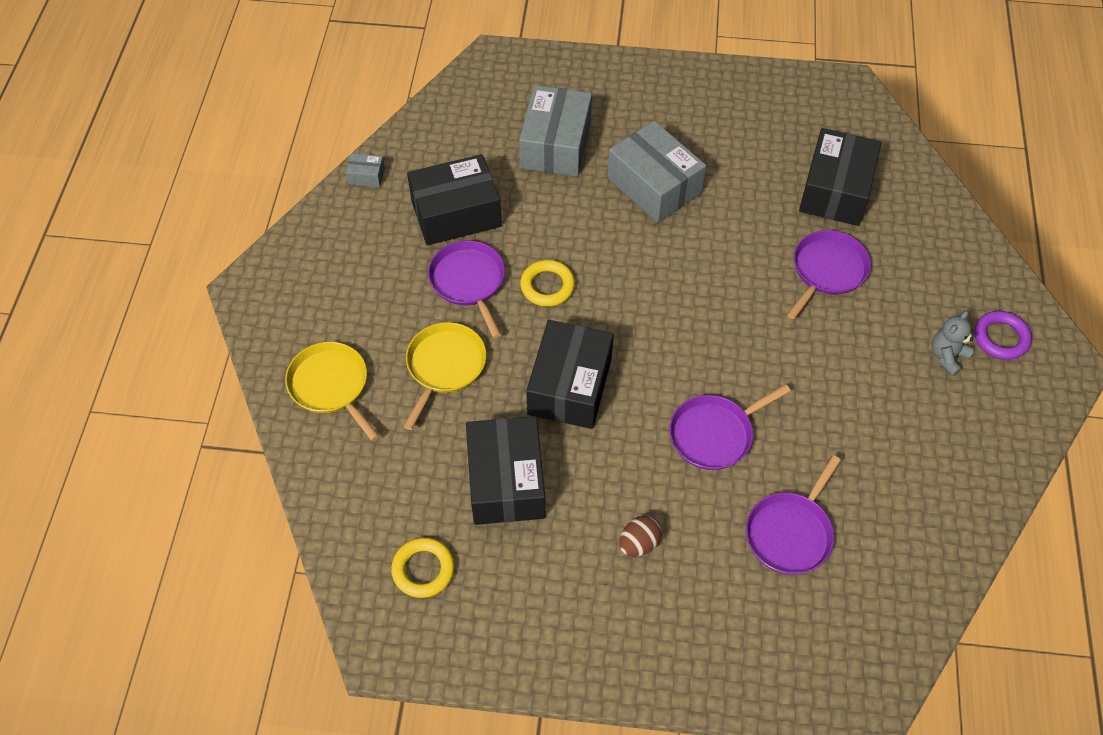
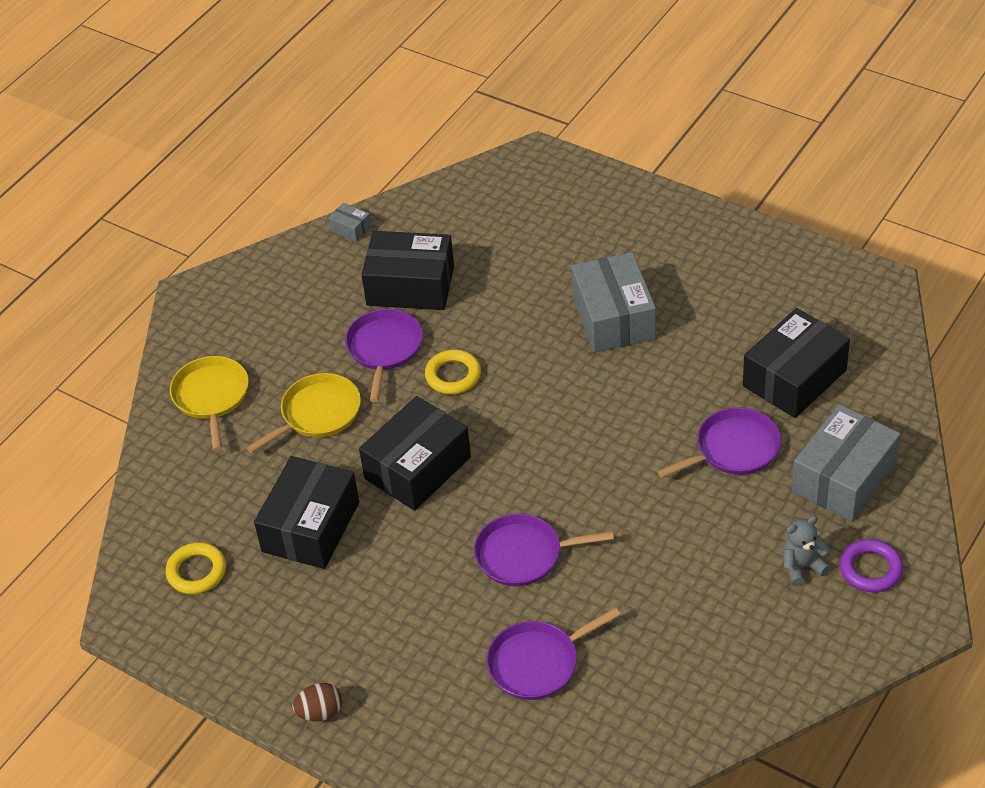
camera: 30 degrees right, 10 degrees down
grey box [519,85,592,177] -> grey box moved to [791,404,901,522]
brown egg [619,516,662,557] -> brown egg moved to [292,683,342,721]

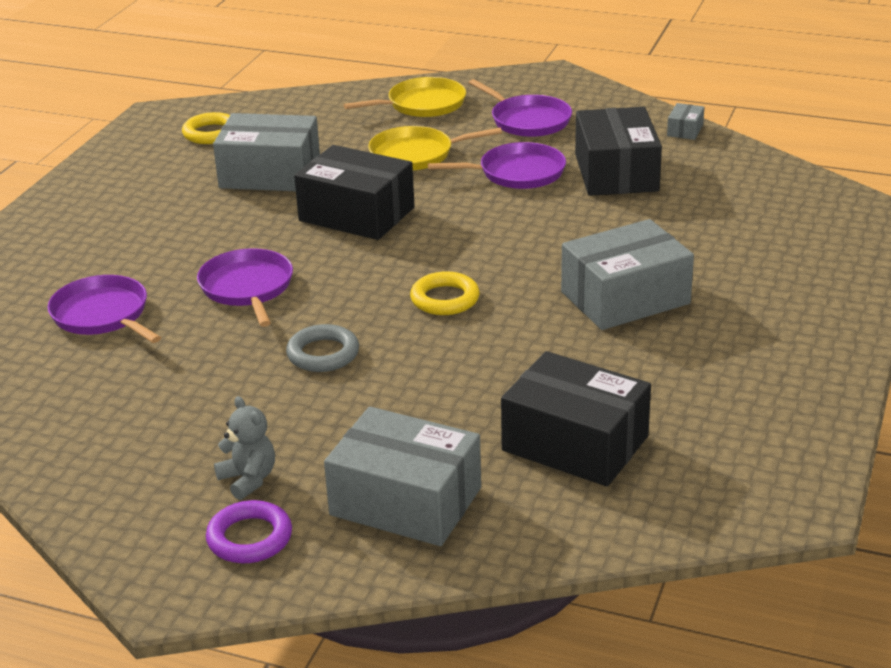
camera: 75 degrees right, 15 degrees down
yellow pan [247,373,361,453] -> yellow pan turned 135 degrees clockwise [368,126,502,171]
black box [254,456,359,569] -> grey box [213,113,320,191]
brown egg [292,683,342,721] -> none
yellow ring [425,350,481,394] -> yellow ring moved to [410,271,479,315]
purple pan [657,407,781,478] -> purple pan moved to [469,79,572,137]
none -> grey ring [286,324,359,372]

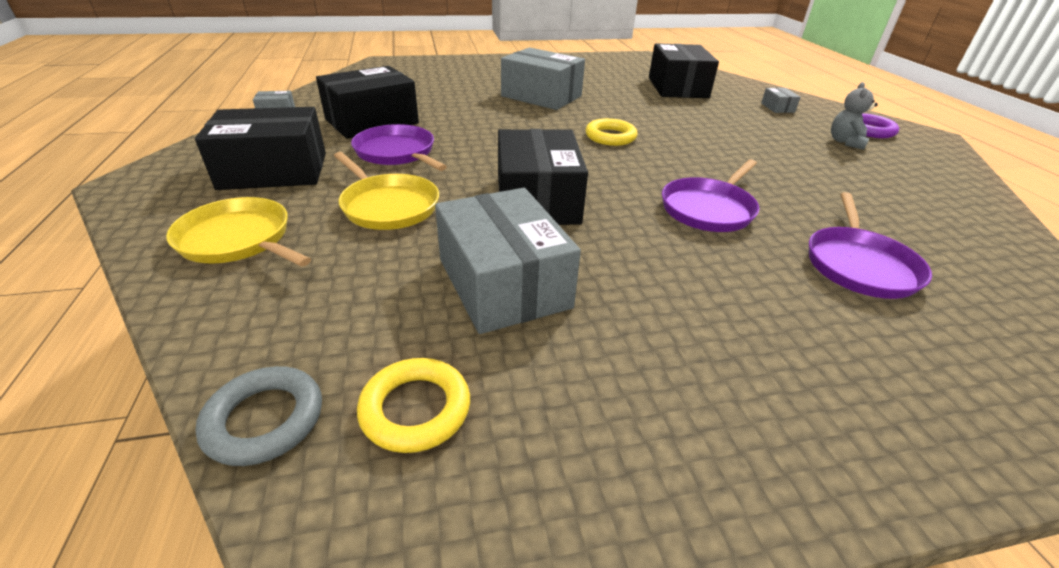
camera: 125 degrees left, 5 degrees up
grey ring [286,324,359,372] -> grey ring moved to [196,366,322,466]
grey box [324,407,481,546] -> grey box [761,88,801,113], size x0.42
purple pan [469,79,572,137] -> black box [195,107,326,190]

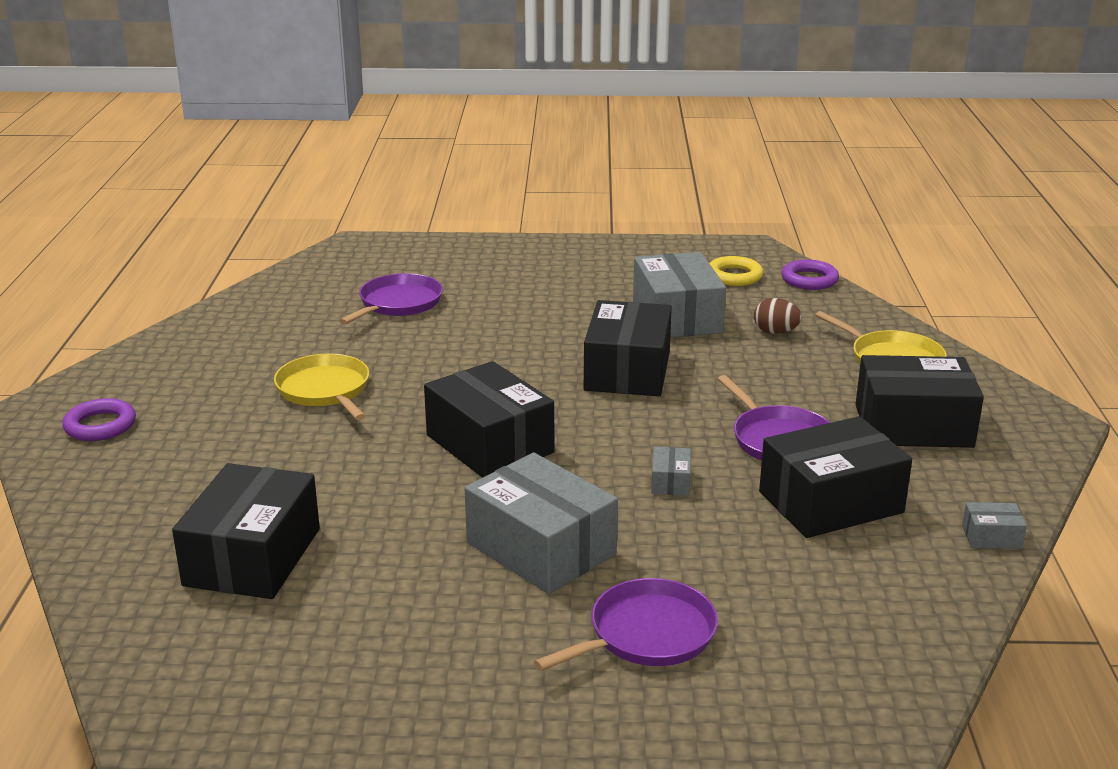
camera: 165 degrees left, 10 degrees down
grey ring [196,366,322,466] -> purple ring [781,260,839,290]
yellow pan [334,152,439,230] -> yellow pan moved to [274,354,369,420]
yellow ring [585,118,638,146] -> black box [424,361,554,478]
purple pan [662,159,759,232] -> purple pan moved to [534,578,718,671]
grey box [761,88,801,113] -> grey box moved to [651,447,691,496]
grey teddy bear [831,82,878,150] -> none
none -> brown egg [754,298,802,334]

